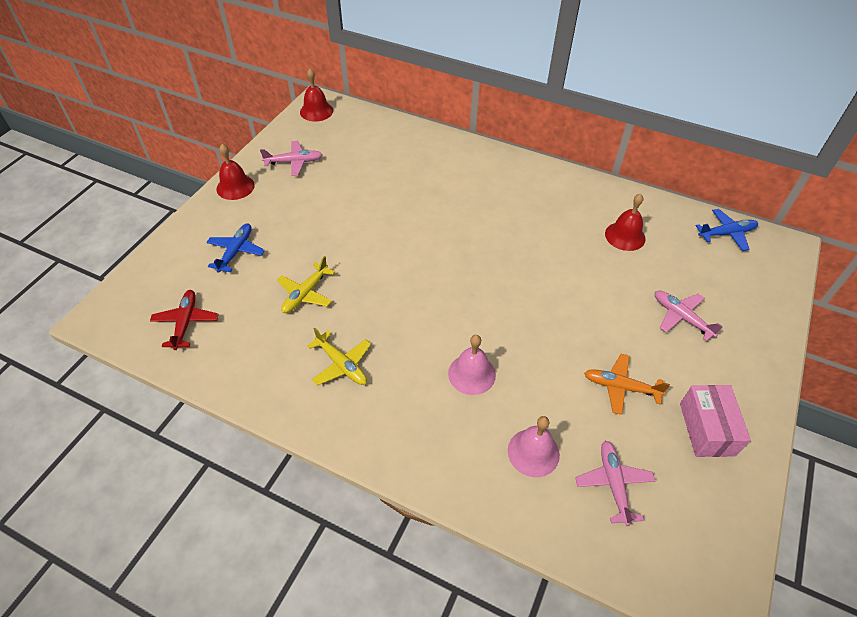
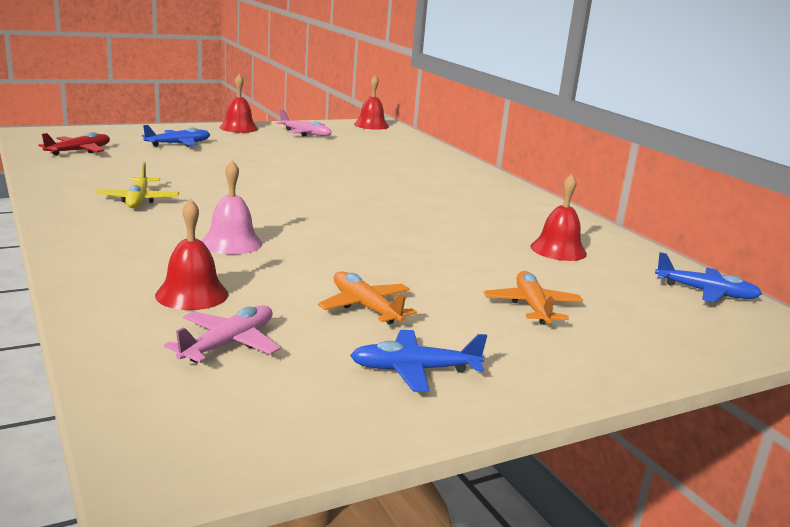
camera: 35 degrees right, 30 degrees down
yellow plane [277,256,335,313] -> none
pink bell [508,416,560,477] -> red bell [155,199,228,310]
pink plane [655,291,723,341] -> orange plane [484,271,583,325]
pink box [680,385,751,457] -> blue plane [350,330,487,392]

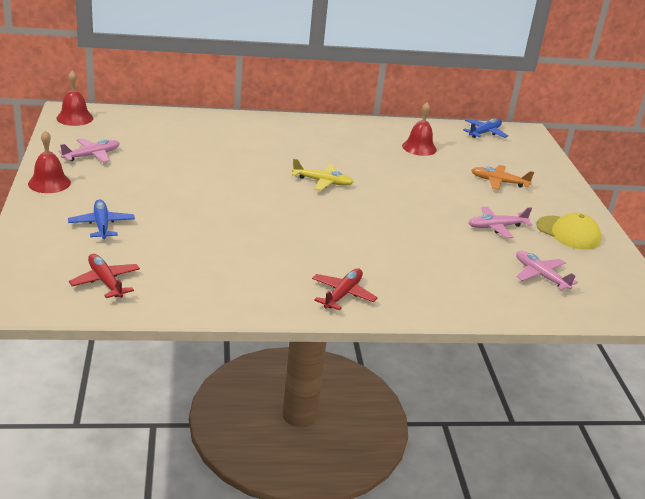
camera: 70 degrees left, 10 degrees up
yellow plane [96,162,179,208] -> yellow plane moved to [292,158,354,191]
red bell [155,199,228,310] -> none
pink bell [202,160,262,255] -> none
orange plane [318,271,417,324] -> pink plane [469,206,532,238]
blue plane [350,330,487,392] -> yellow cap [536,213,601,249]
none -> red plane [312,268,378,310]

